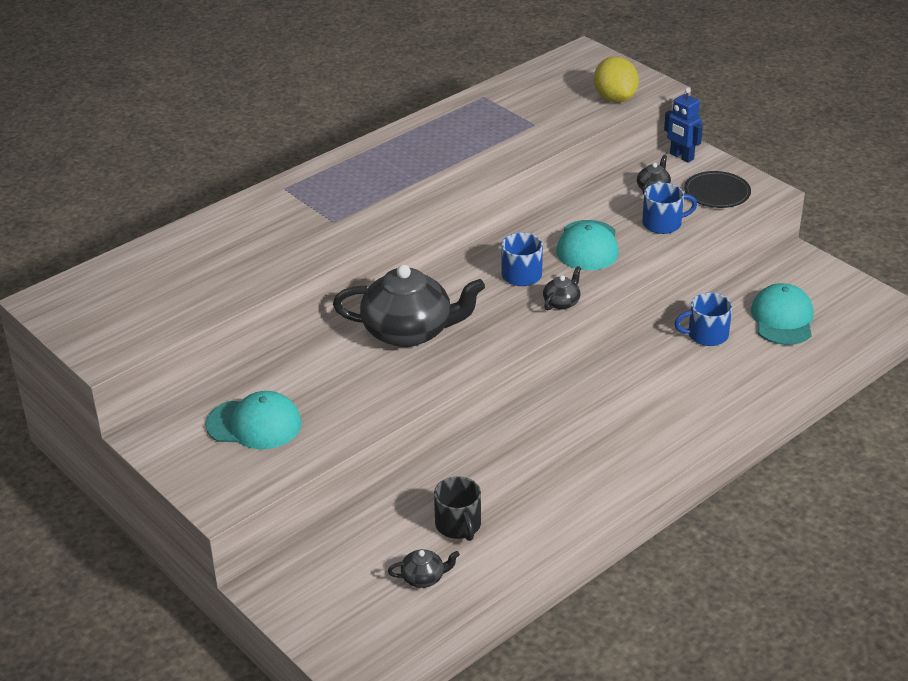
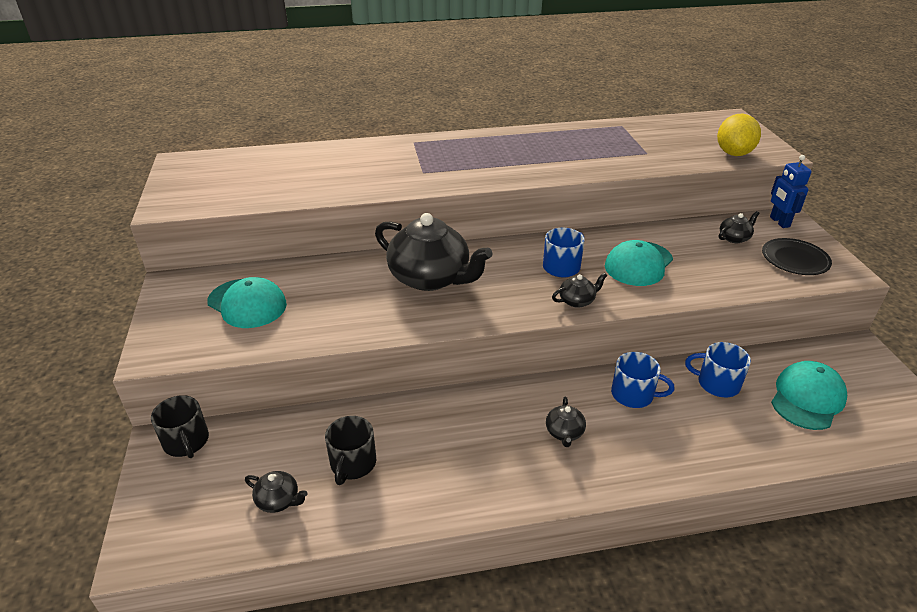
camera: 30 degrees right, 0 degrees up
blue mug [642,183,697,234] -> blue mug moved to [611,352,675,408]
none -> black mug [151,395,209,458]
none -> black teapot [546,397,586,447]

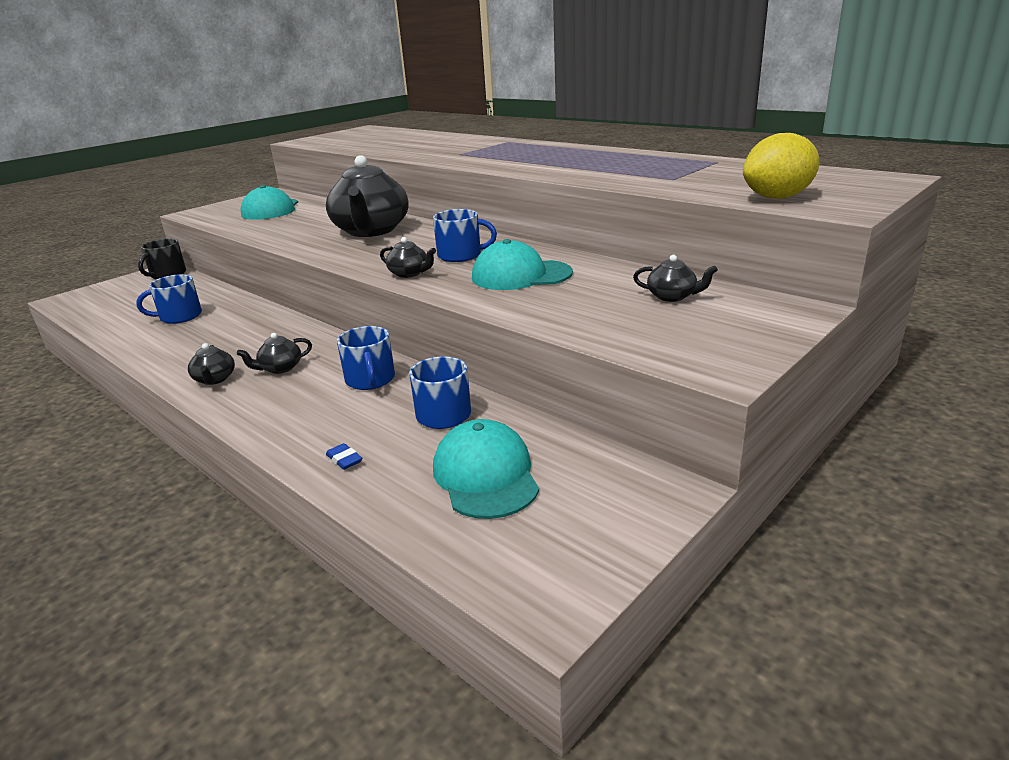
camera: 55 degrees right, 10 degrees down
black teapot [245,471,308,513] -> black teapot moved to [188,343,235,385]
black mug [325,416,376,485] -> blue mug [136,274,202,324]
black plate [762,238,832,275] -> none
blue robot [770,155,812,228] -> none
turquoise cap [771,361,847,430] -> turquoise cap turned 105 degrees counterclockwise [433,419,539,519]
none -> blue eraser [326,443,362,470]

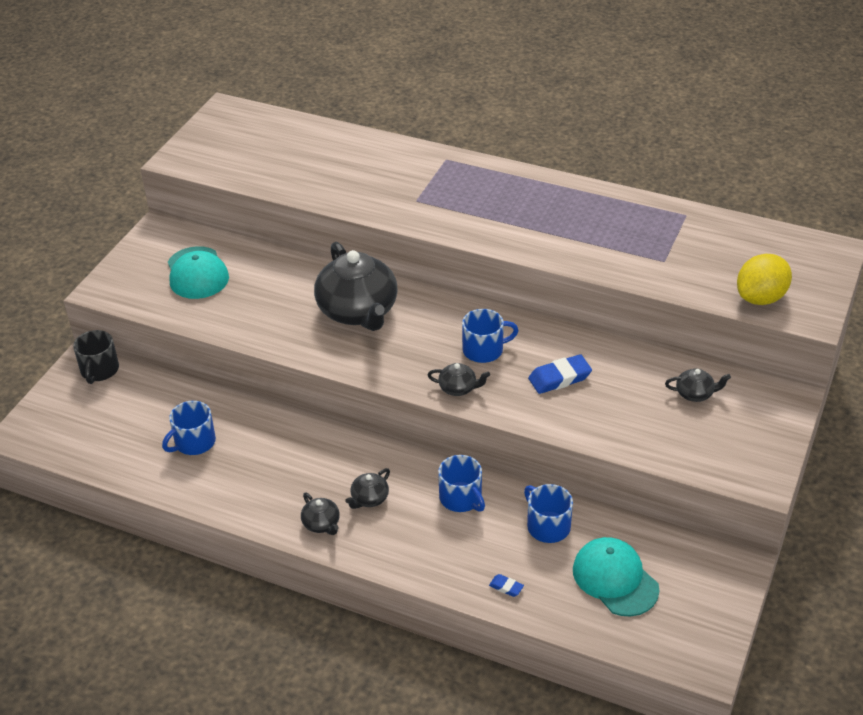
camera: 20 degrees left, 15 degrees up
turquoise cap [472,239,573,290] -> blue eraser [528,354,592,394]

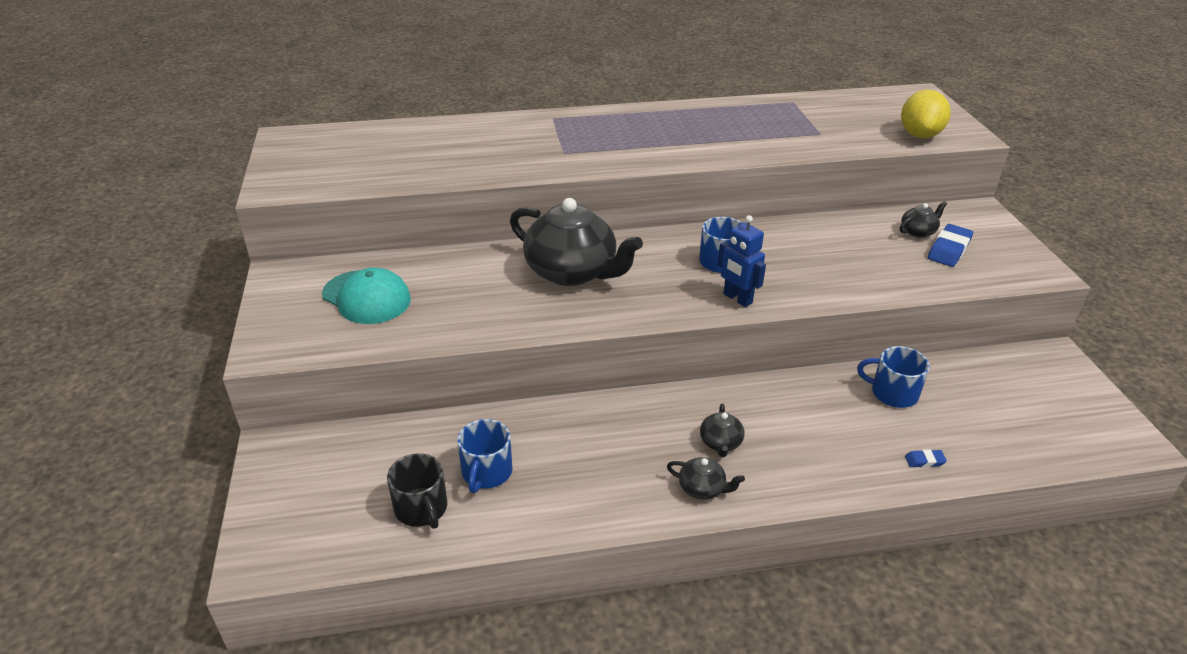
camera: 35 degrees left, 5 degrees down
black mug [73,330,119,384] -> black mug moved to [387,453,447,529]
black teapot [428,363,490,396] -> blue robot [717,215,766,307]
blue mug [438,455,485,512] -> none
blue eraser [528,354,592,394] -> blue eraser moved to [928,224,973,267]
turquoise cap [573,537,659,616] -> none

